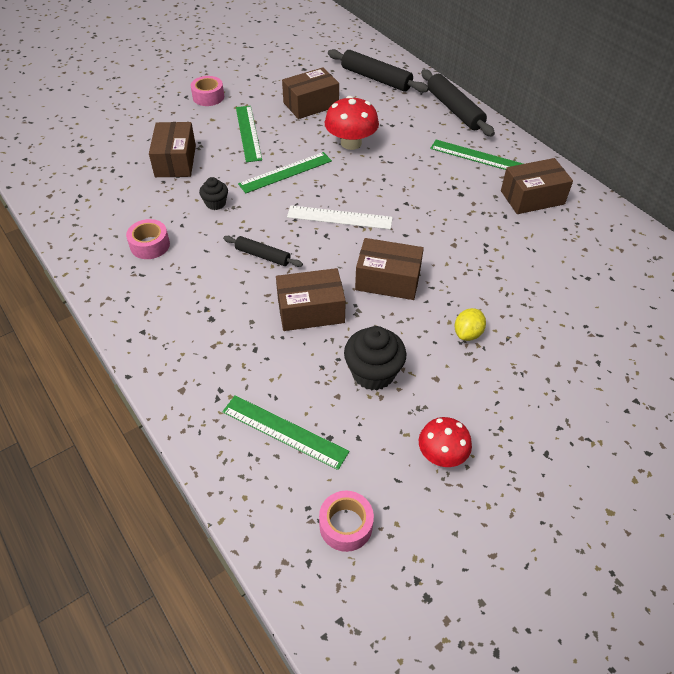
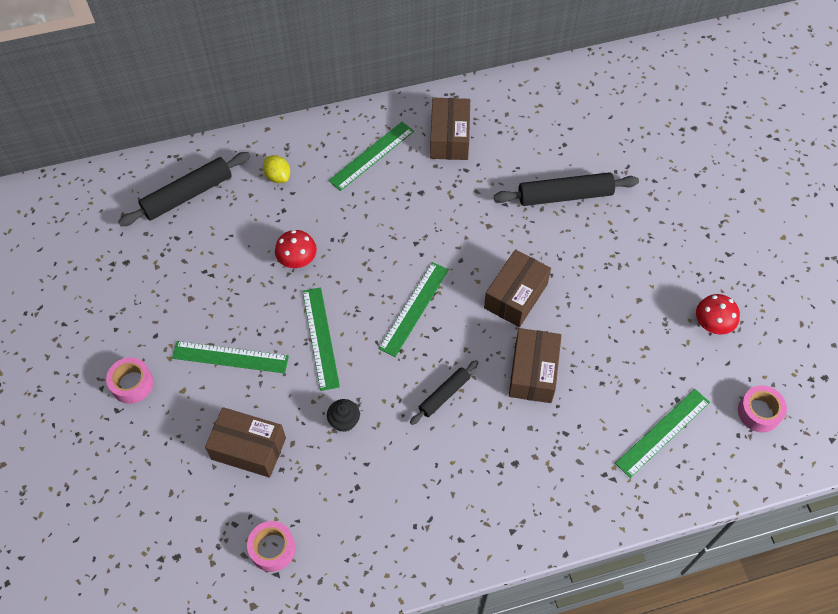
camera: 70 degrees left, 10 degrees up
pink tape [126,219,170,259] -> pink tape moved to [247,521,296,572]
brown box [282,67,339,119] -> none
white ruler [287,205,393,230] -> green ruler [379,262,449,357]
red mushroom [325,96,379,150] -> red mushroom [275,230,317,268], size x0.66
black cupcake [344,326,406,390] -> none
black rolling pin [421,69,495,137] -> black rolling pin moved to [494,172,639,206]
yellow lemon [455,308,486,341] -> yellow lemon moved to [263,155,290,183]

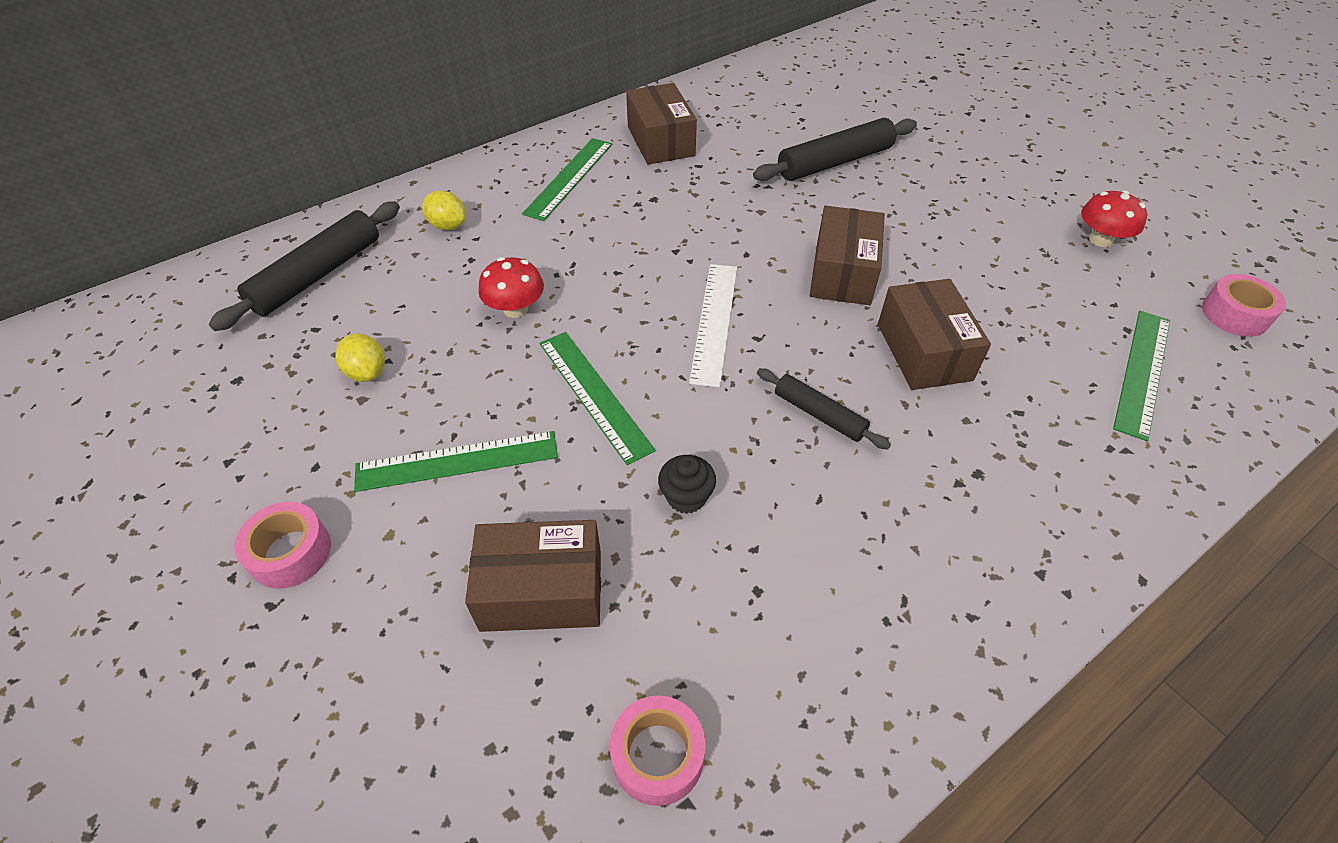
camera: 20 degrees left, 10 degrees down
green ruler [379,262,449,357] -> white ruler [689,264,737,388]
black rolling pin [410,360,479,425] -> black rolling pin turned 75 degrees counterclockwise [757,368,891,449]
none -> yellow lemon [335,333,385,382]

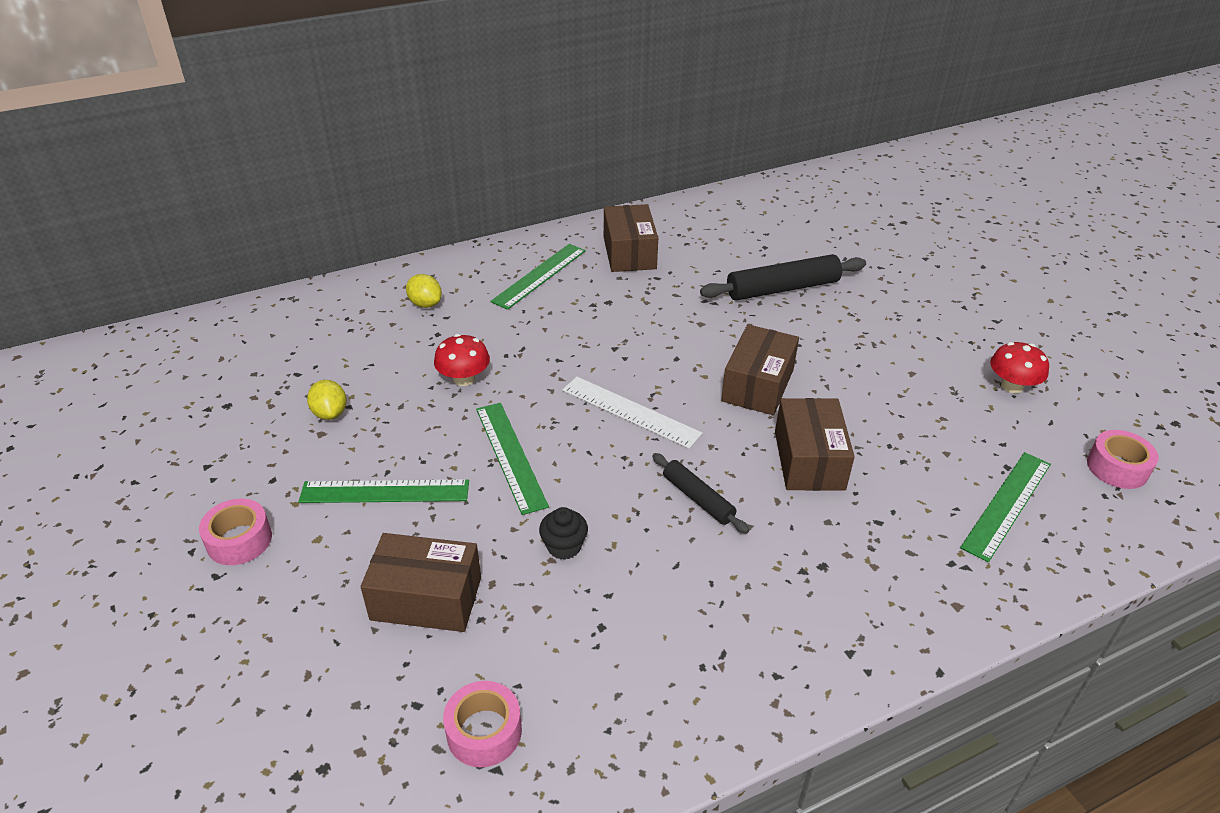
camera: 10 degrees right, 10 degrees down
black rolling pin [209,201,400,331] -> none
white ruler [689,264,737,388] -> white ruler turned 75 degrees counterclockwise [562,377,703,449]

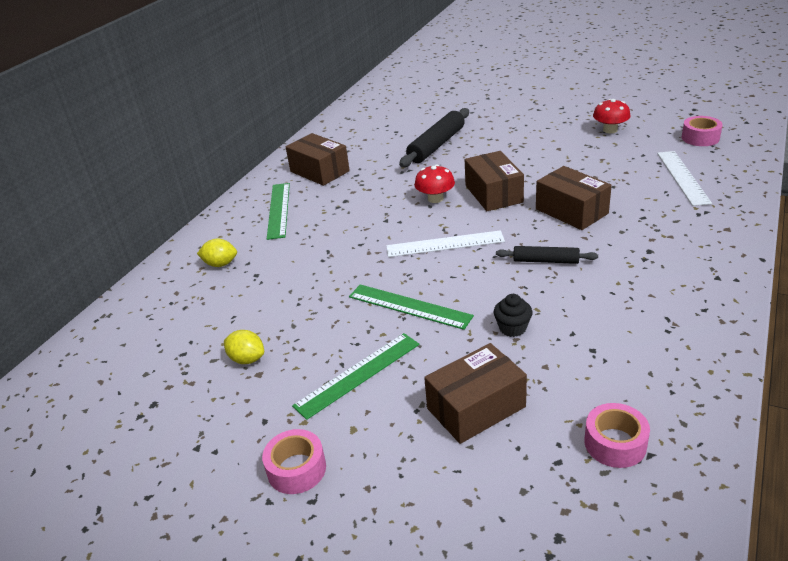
camera: 35 degrees left, 5 degrees down
red mushroom [434,334,490,386] -> red mushroom moved to [414,165,455,203]
green ruler [960,452,1051,562] -> white ruler [657,151,712,206]

